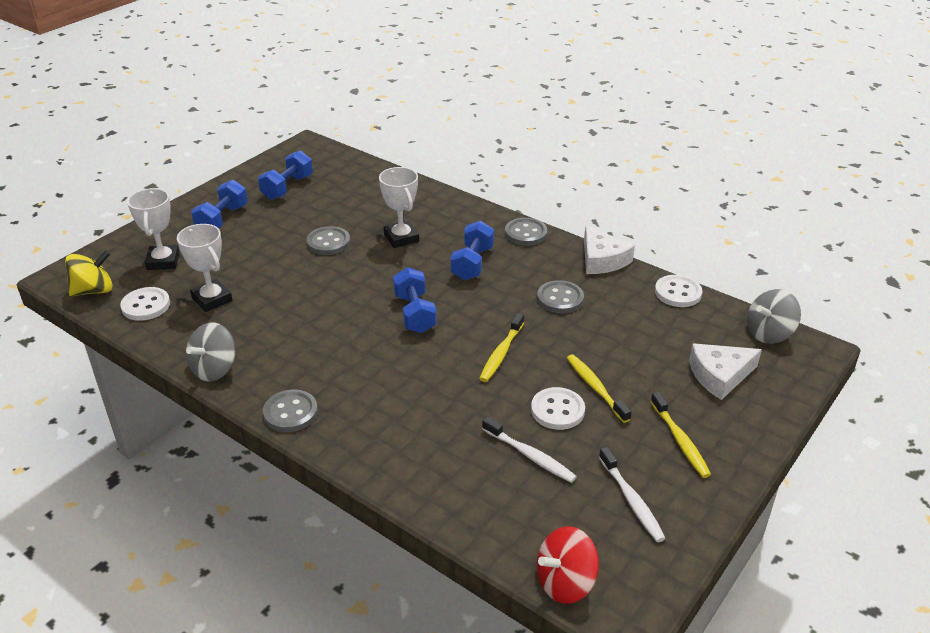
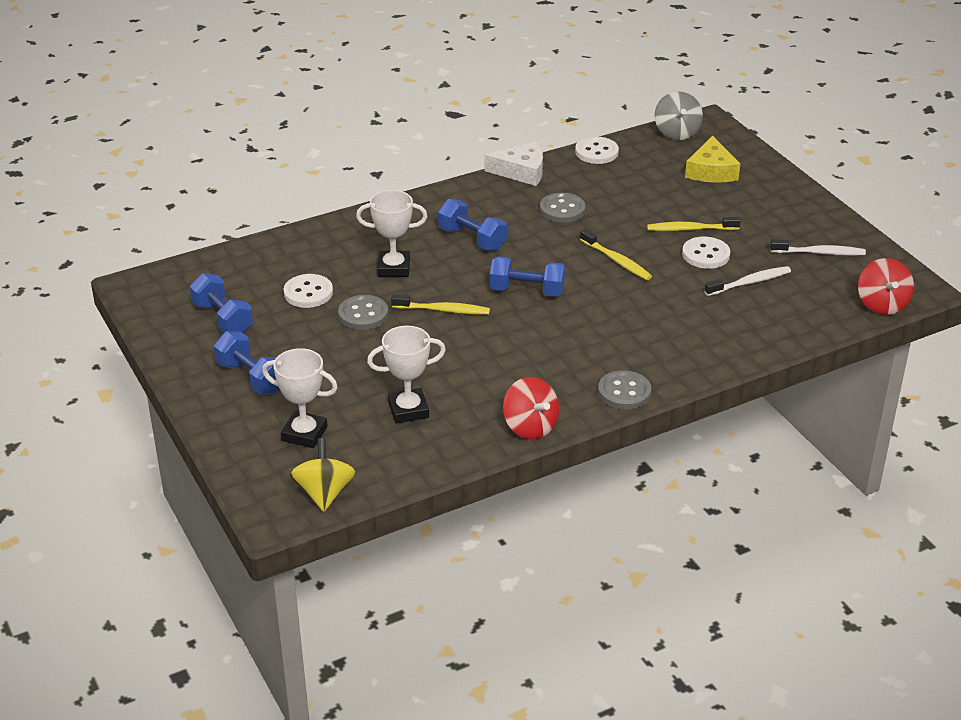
camera: 65 degrees left, 0 degrees up
white button [120,287,170,321] -> white button moved to [284,274,333,308]
grey spinning top [186,323,235,381] -> red spinning top [503,377,559,439]
grey button [505,218,547,246] -> none
yellow toothbrush [650,392,711,478] -> yellow toothbrush moved to [391,294,490,315]
white cheese [689,343,762,400] -> yellow cheese [685,136,740,183]

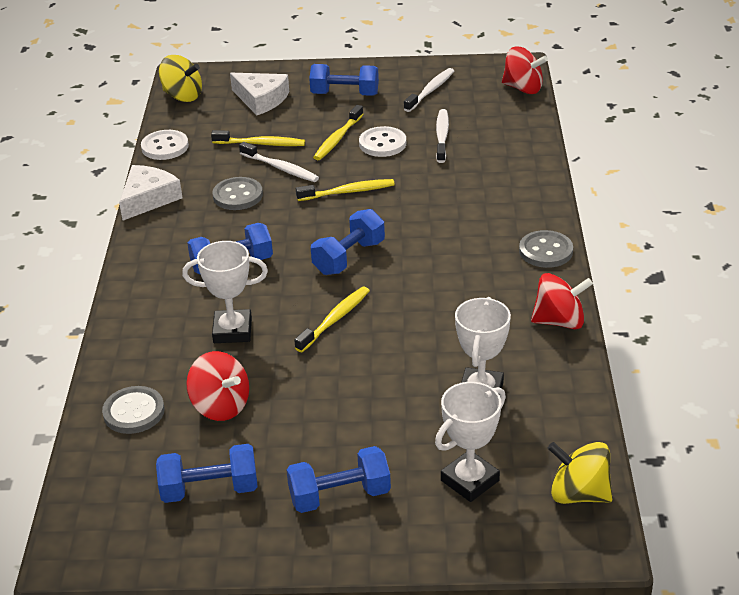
camera: 60 degrees left, 0 degrees up
white button [284,274,333,308] -> red spinning top [186,351,249,421]
grey button [338,295,388,330] -> grey button moved to [102,386,165,434]
white trophy [356,190,427,277] -> white trophy turned 60 degrees clockwise [182,241,268,343]
grey spinning top [655,91,703,140] -> yellow spinning top [159,55,202,102]
yellow cheese [685,136,740,183] -> white cheese [230,73,289,115]
none -> yellow toothbrush [211,130,305,146]
none -> white toothbrush [239,142,319,182]
none -> blue dumbbell [309,64,379,96]

